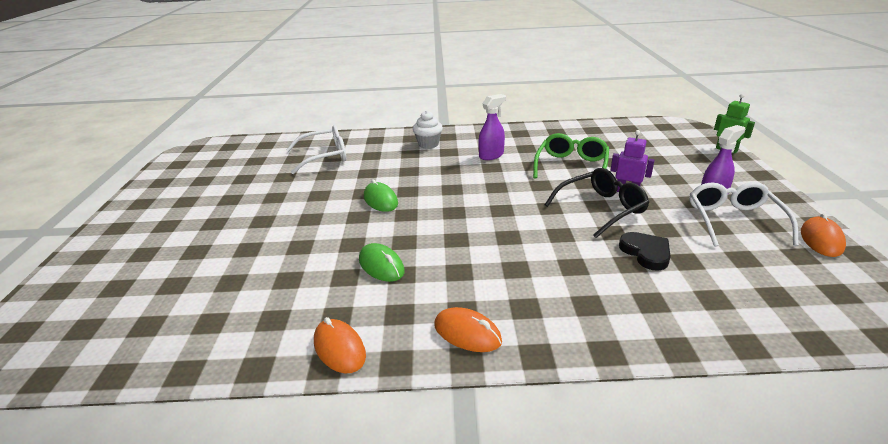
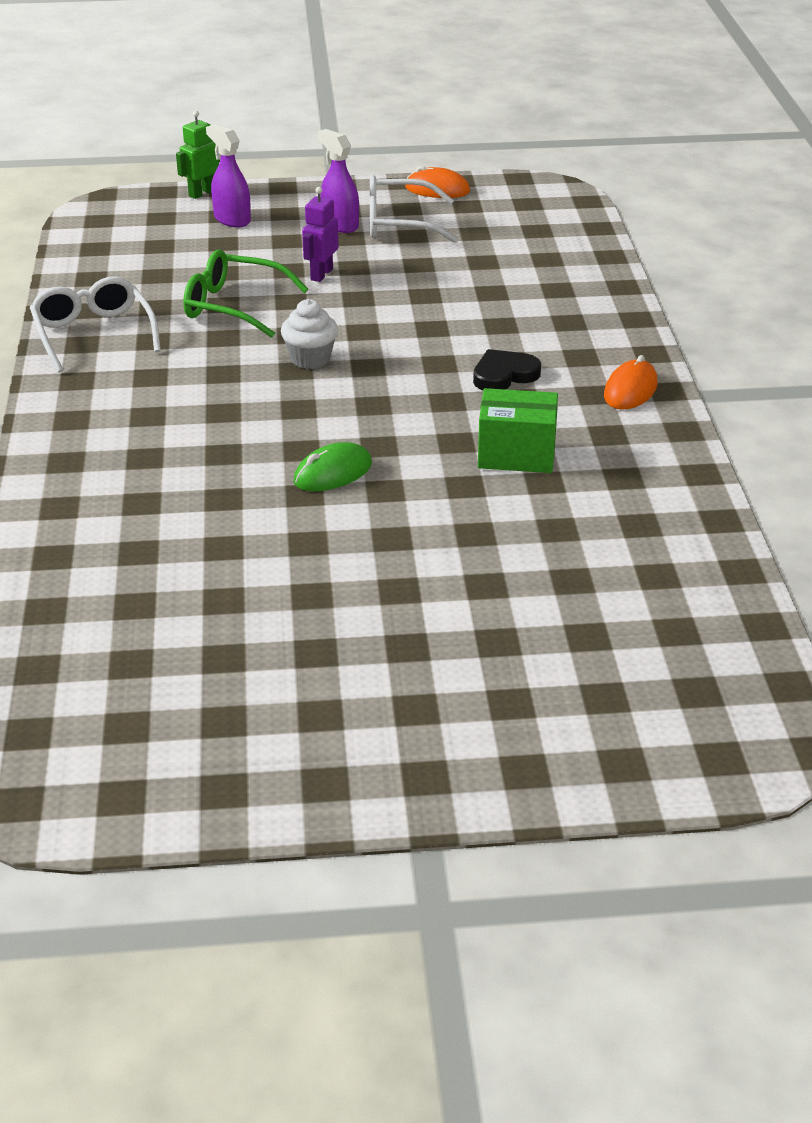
camera: 95 degrees left, 5 degrees up
white glasses [286,125,346,174] -> white glasses moved to [30,276,161,373]
orange mouse [314,317,366,373] -> none
green mouse [359,243,405,282] -> green box [478,388,558,473]
white cupcake [413,111,443,149] -> white cupcake moved to [281,299,338,369]
purple spray bottle [479,94,506,160] -> purple spray bottle moved to [206,124,251,227]
black glasses [545,168,649,238] -> none
black heart [619,232,671,271] -> black heart moved to [473,349,541,390]

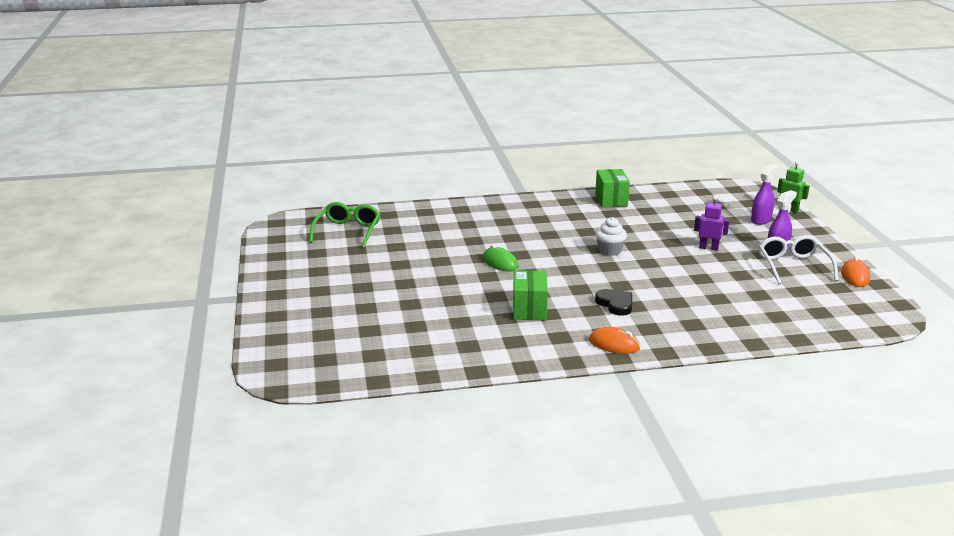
camera: 85 degrees right, 10 degrees down
white glasses [30,276,161,373] -> green box [595,169,630,208]
green glasses [183,250,308,338] -> green glasses moved to [309,202,380,248]

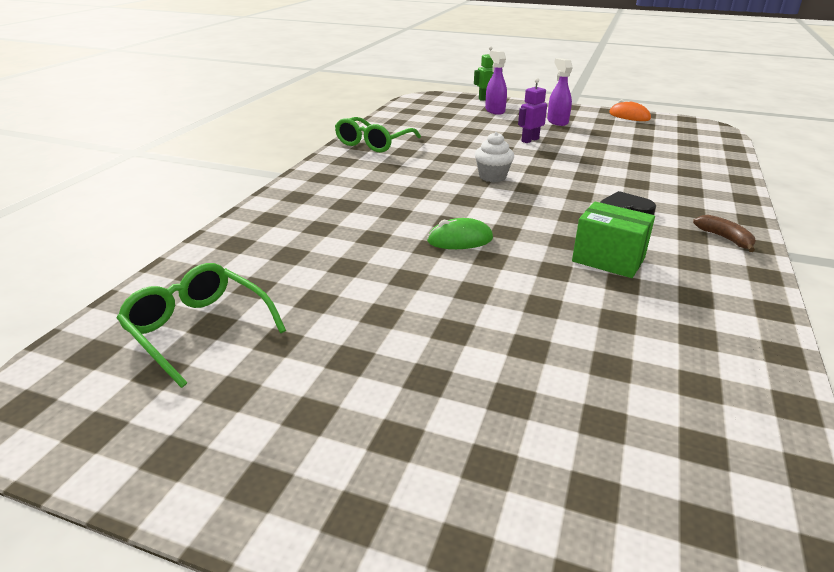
camera: 60 degrees left, 5 degrees up
orange mouse [589,327,640,354] -> brown banana [693,215,756,252]
green box [595,169,630,208] -> green glasses [335,117,421,153]
white glasses [759,235,838,285] -> none

